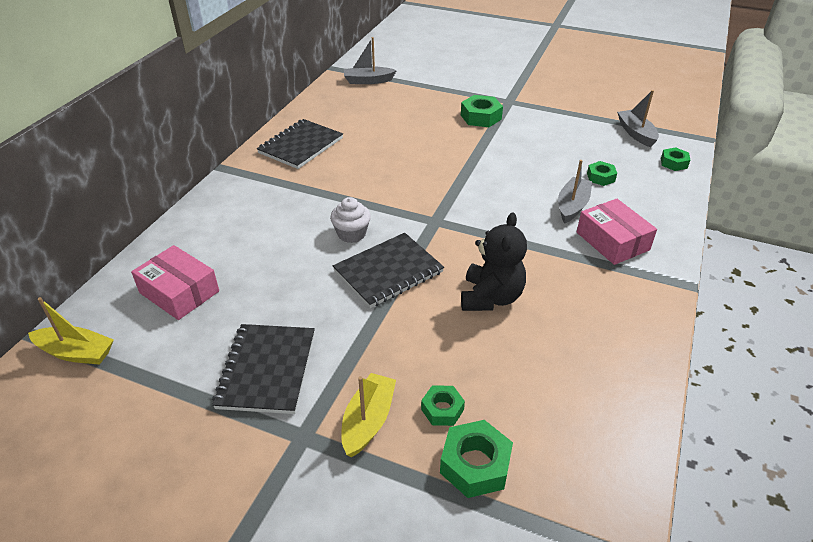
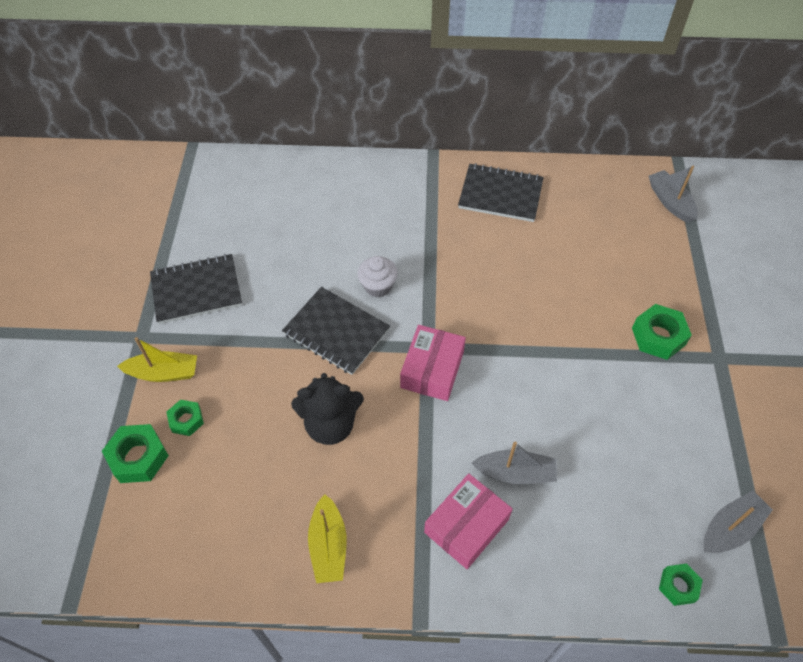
camera: 70 degrees right, 15 degrees up
yellow boat [28,297,114,365] -> yellow boat moved to [308,494,347,583]
pink box [131,245,219,320] -> pink box moved to [400,325,466,401]
green nut [587,161,617,186] -> none

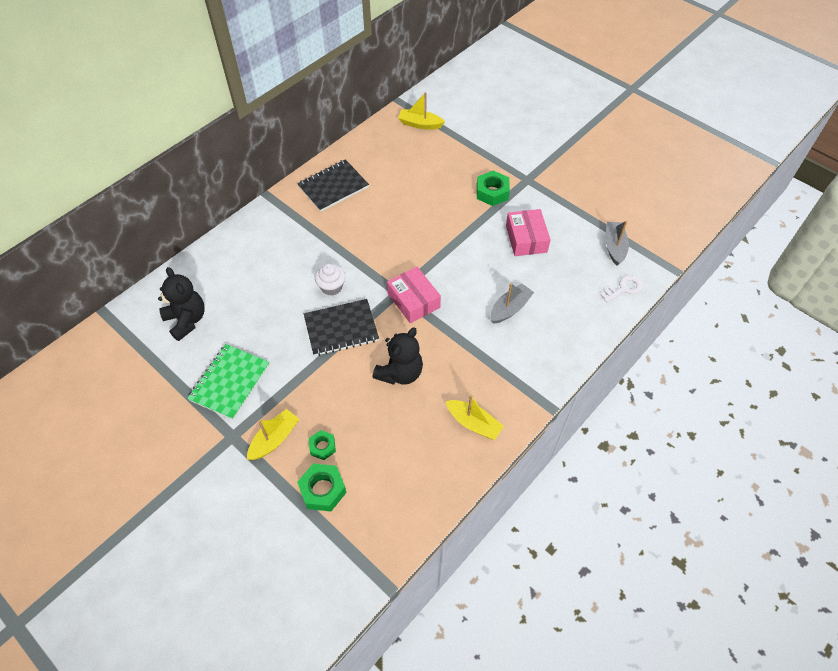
camera: 50 degrees left, 0 degrees up
black notebook [150,254,242,324] -> green notebook [187,344,270,420]
pink box [424,474,513,569] -> pink box moved to [506,209,551,256]
grey boat [649,166,698,223] -> yellow boat [398,92,445,129]
green nut [659,564,703,606] -> white key [601,275,643,303]
none -> black teddy bear [158,267,205,341]

